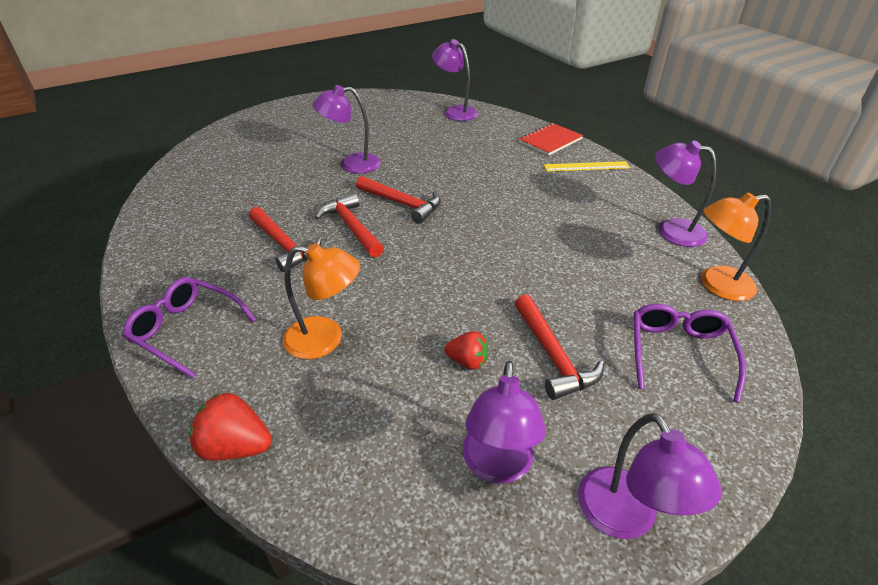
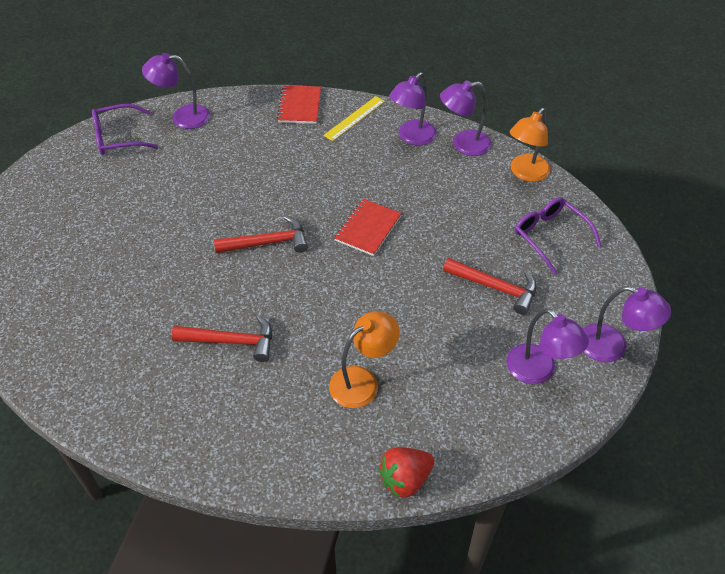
camera: 45 degrees left, 10 degrees up
purple glasses [123,277,257,378] -> purple glasses moved to [92,104,158,155]
purple lamp [312,85,381,174] -> purple lamp moved to [389,72,437,146]
red hammer [315,193,384,258] -> none
red strawberry [444,331,488,370] -> none
none -> red notebook [334,199,402,256]

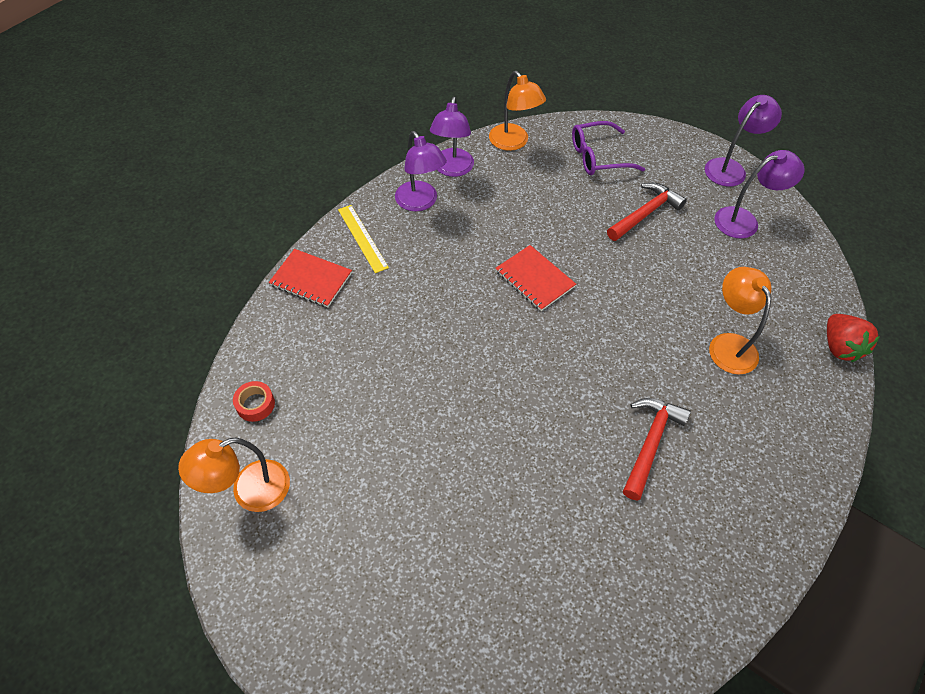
camera: 70 degrees left, 5 degrees up
purple glasses [92,104,158,155] -> orange lamp [178,438,290,512]
purple lamp [142,53,210,129] -> red tape [233,381,275,422]
red hammer [214,216,308,253] -> none

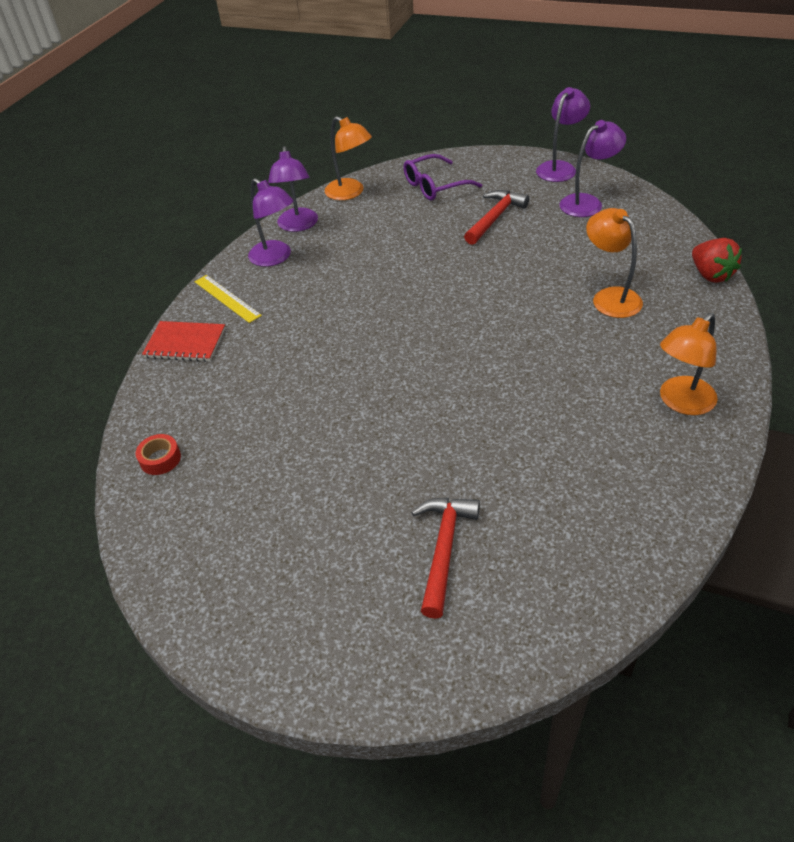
camera: 10 degrees left, 10 degrees down
orange lamp [178,438,290,512] -> orange lamp moved to [660,313,718,415]
red notebook [495,245,576,311] -> none
red hammer [623,398,691,500] -> red hammer moved to [411,498,480,619]

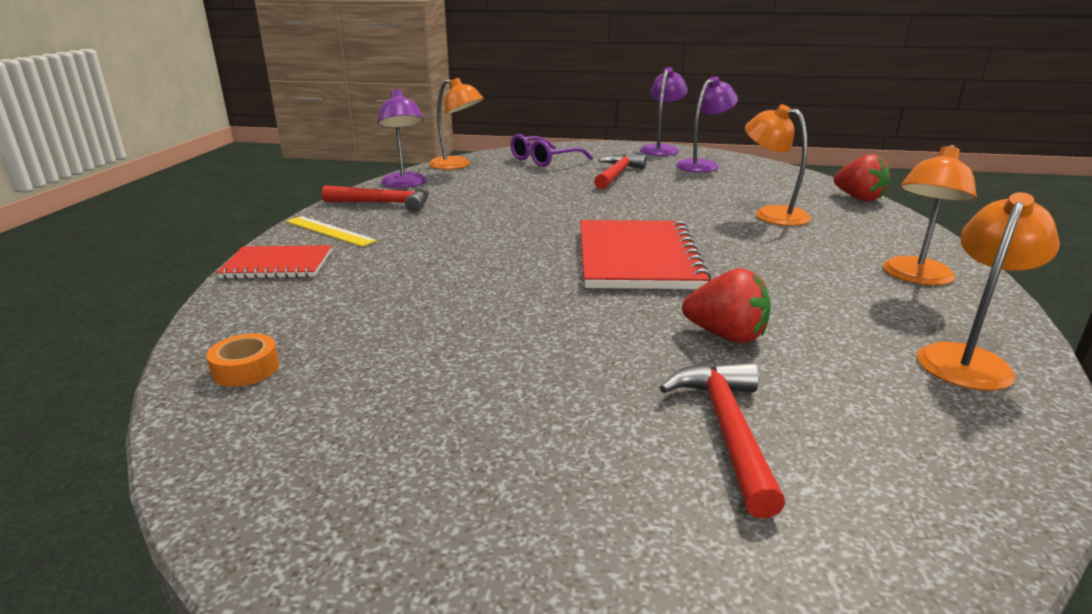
camera: 15 degrees left, 20 degrees down
red tape [135,434,181,475] -> orange tape [206,333,279,387]
purple lamp [248,178,293,267] -> red hammer [322,185,429,212]
none -> red notebook [580,220,711,289]
none -> red strawberry [682,268,771,343]
none -> orange lamp [917,192,1060,390]

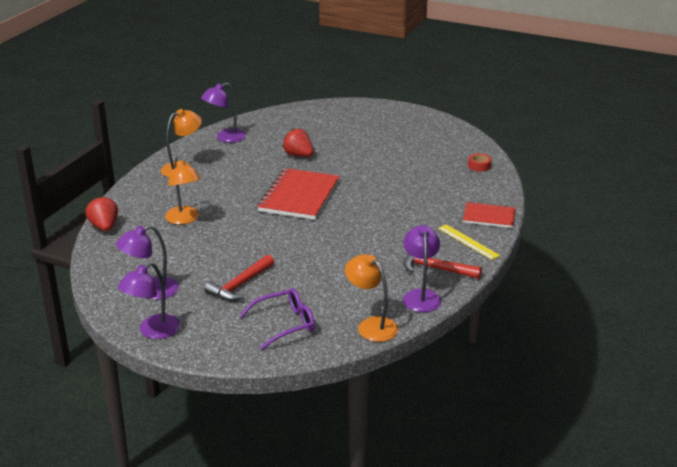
camera: 165 degrees left, 5 degrees up
orange tape [206,333,279,387] -> red tape [468,153,491,172]
red hammer [659,362,785,518] -> none
orange lamp [917,192,1060,390] -> purple lamp [201,83,246,143]

